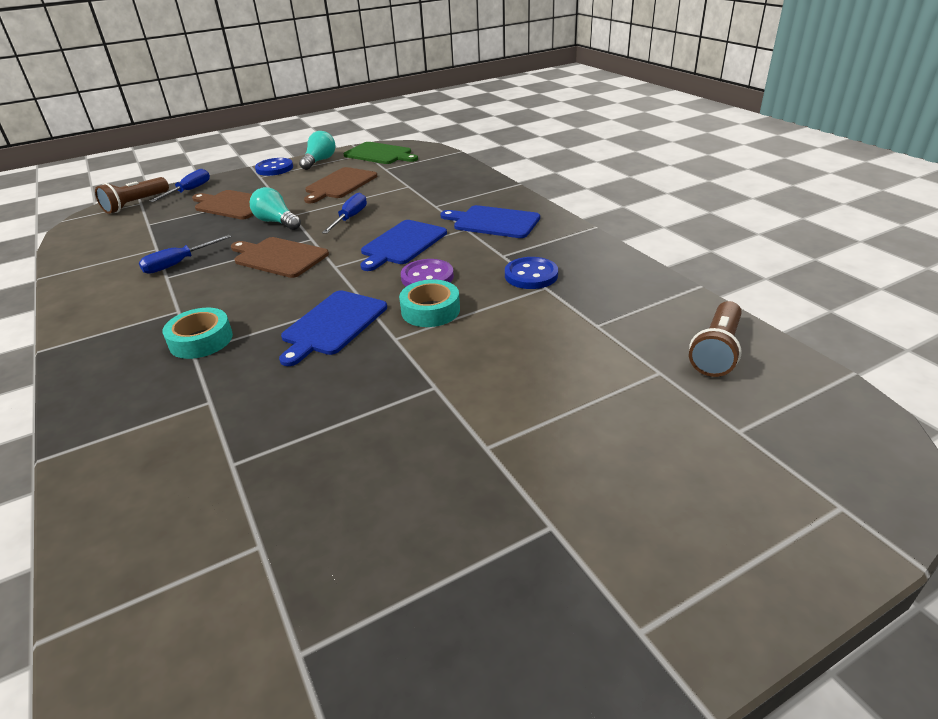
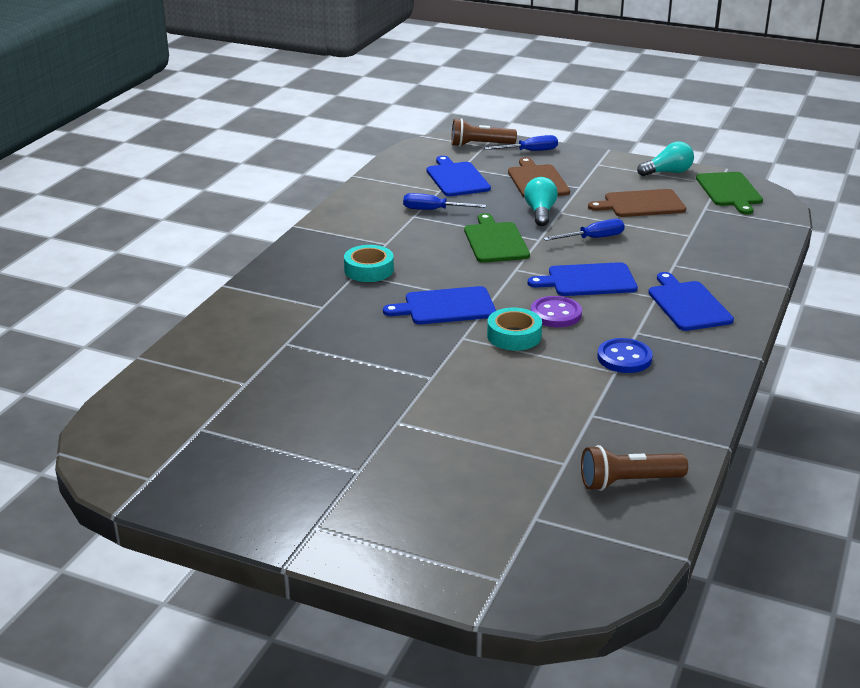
camera: 50 degrees right, 5 degrees down
brown cutting board [231,237,329,278] -> green cutting board [464,213,530,263]
blue button [255,158,293,176] -> none
none -> blue cutting board [427,156,491,196]

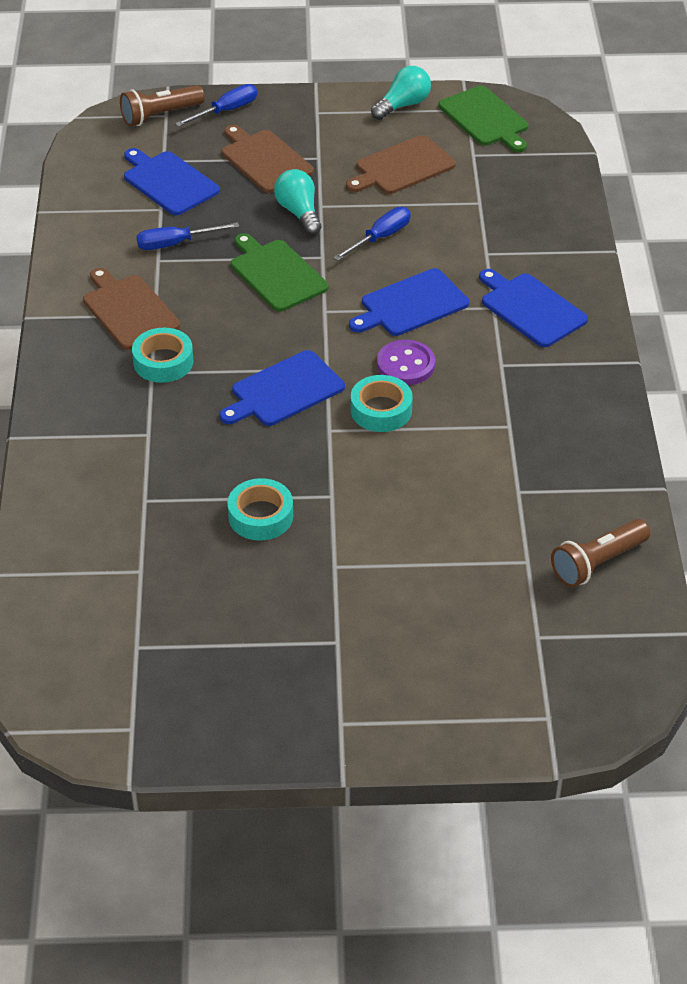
camera: 25 degrees left, 15 degrees up
blue button [597,338,653,373] -> none
none -> brown cutting board [83,268,180,350]
none -> turquoise tape [227,478,293,541]

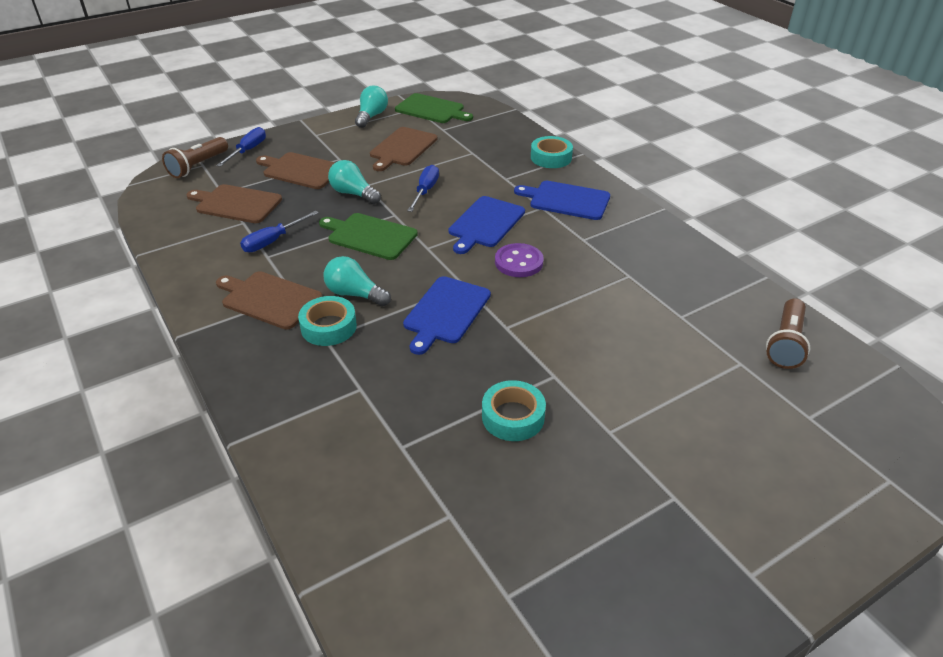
camera: 30 degrees left, 5 degrees down
blue cutting board [124,148,220,215] -> brown cutting board [187,184,282,223]
turquoise tape [351,375,413,432] -> turquoise tape moved to [531,136,573,168]
none -> turquoise light bulb [323,256,391,306]

